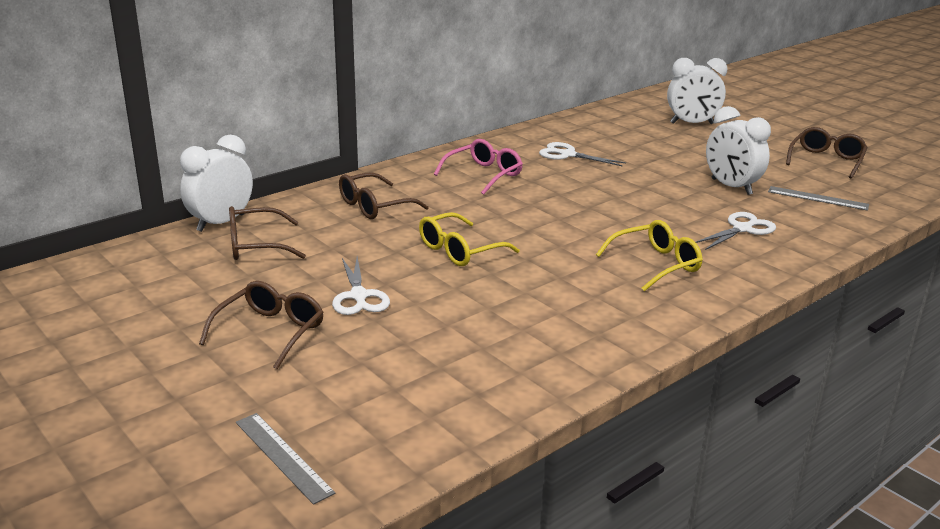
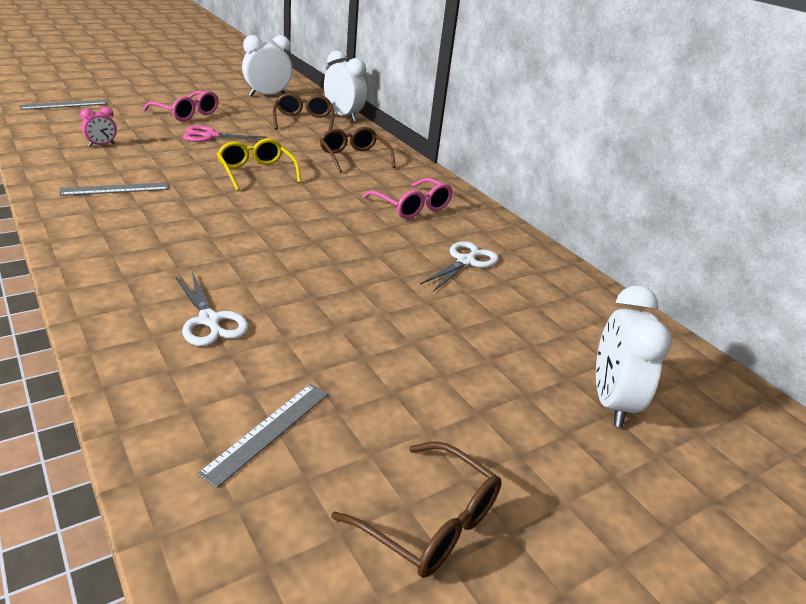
camera: 95 degrees right, 5 degrees up
brown glasses [199,281,324,369] -> pink glasses [143,91,218,121]
white scissors [332,257,390,315] -> pink scissors [183,125,267,142]
yellow glasses [596,220,703,291] -> none
white clock [706,106,771,195] -> white clock moved to [242,35,292,96]
none -> grey ruler [59,183,169,196]
none -> pink clock [80,107,117,147]

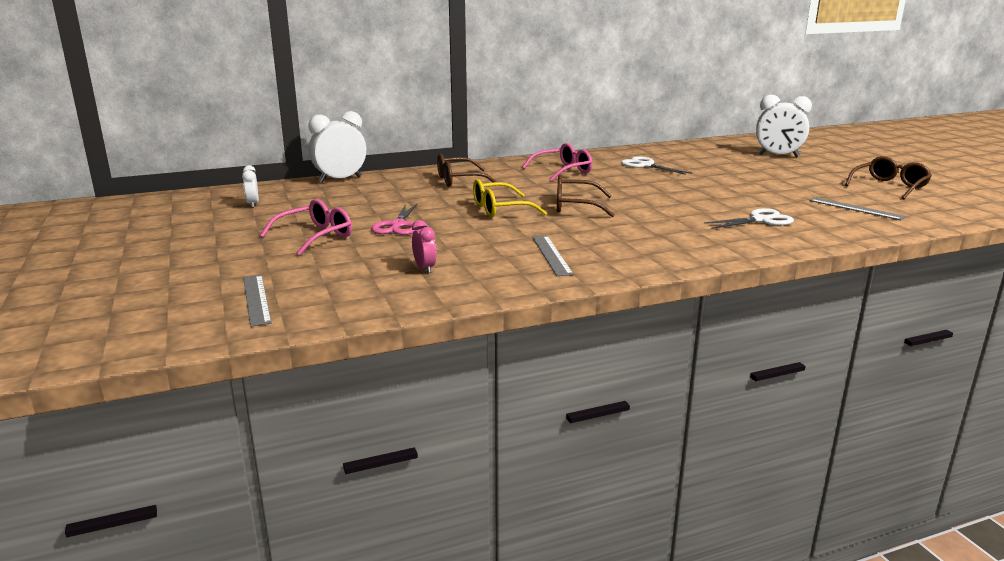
camera: 75 degrees left, 10 degrees down
white clock [242,35,292,96] -> white clock [242,165,259,208], size x0.51
brown glasses [273,93,334,130] -> brown glasses moved to [557,174,615,217]

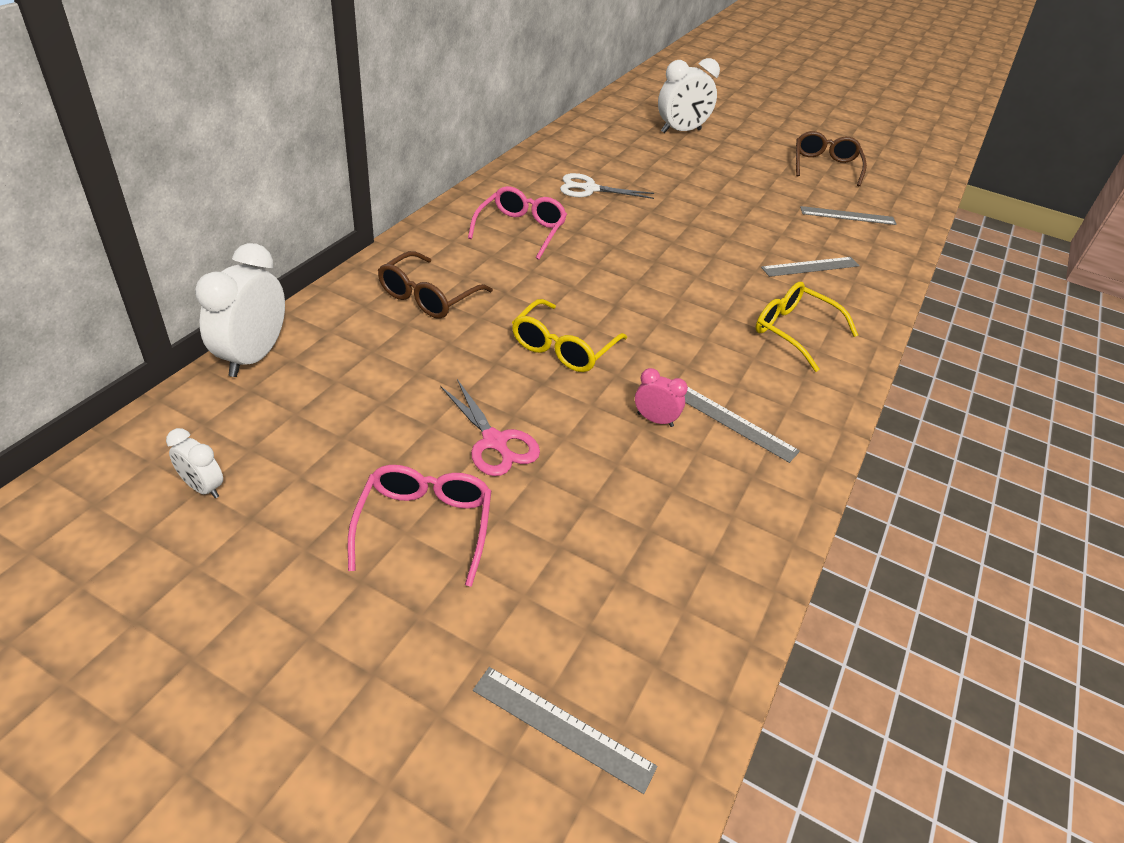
camera: 45 degrees left, 20 degrees up
pink clock [412,220,437,273] -> pink clock moved to [635,368,688,427]
brown glasses [557,174,615,217] -> none
white scissors [704,208,794,229] -> grey ruler [761,257,860,277]
none -> yellow glasses [756,282,858,372]

